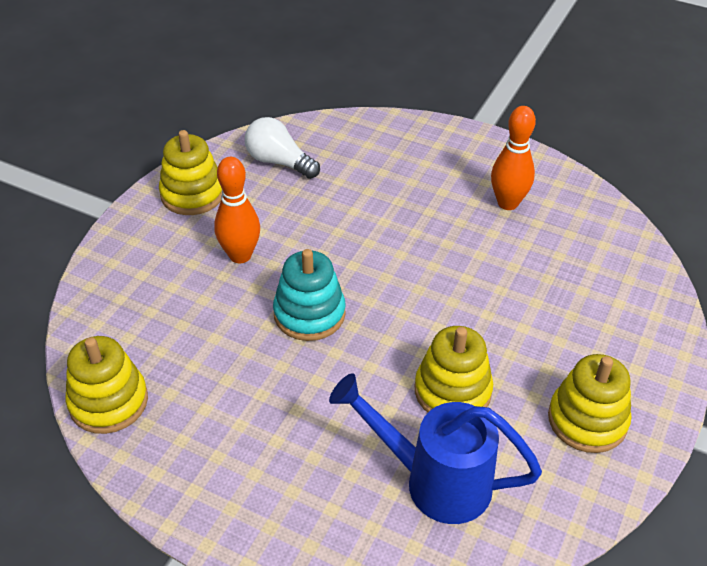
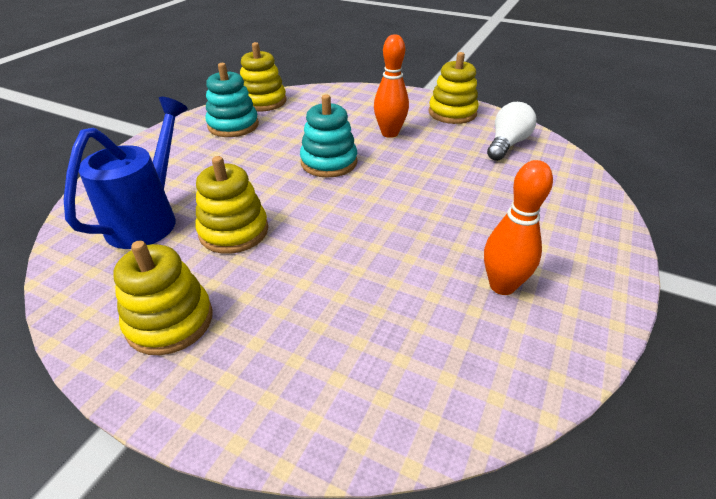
camera: 90 degrees right, 5 degrees down
none -> turquoise stacking toy [205,63,259,137]

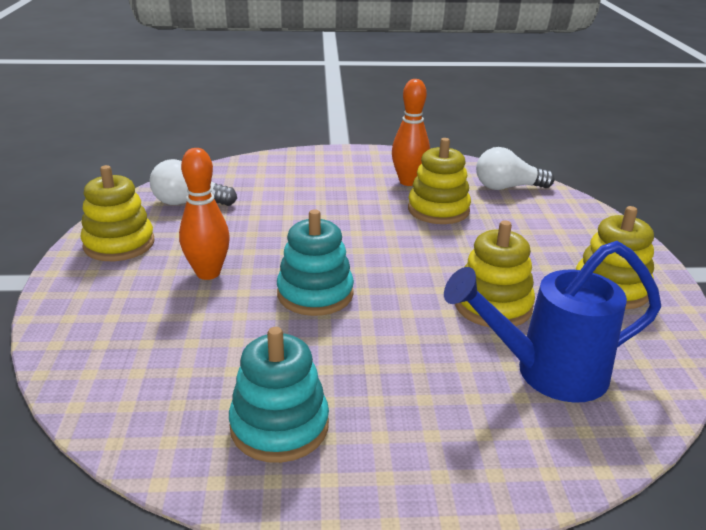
camera: 120 degrees left, 10 degrees down
yellow stacking toy [240,42,287,111] -> yellow stacking toy moved to [408,138,471,224]
none -> white light bulb [476,147,555,190]

